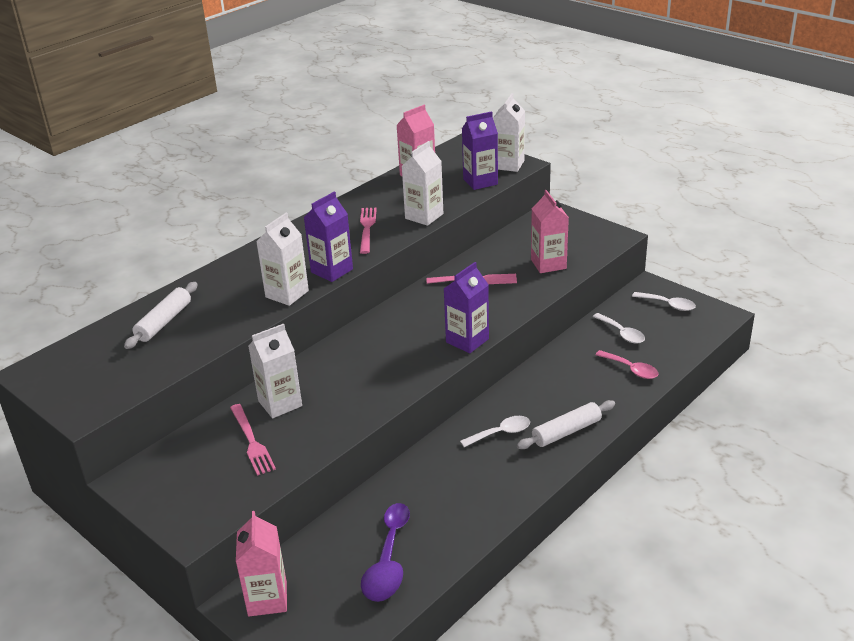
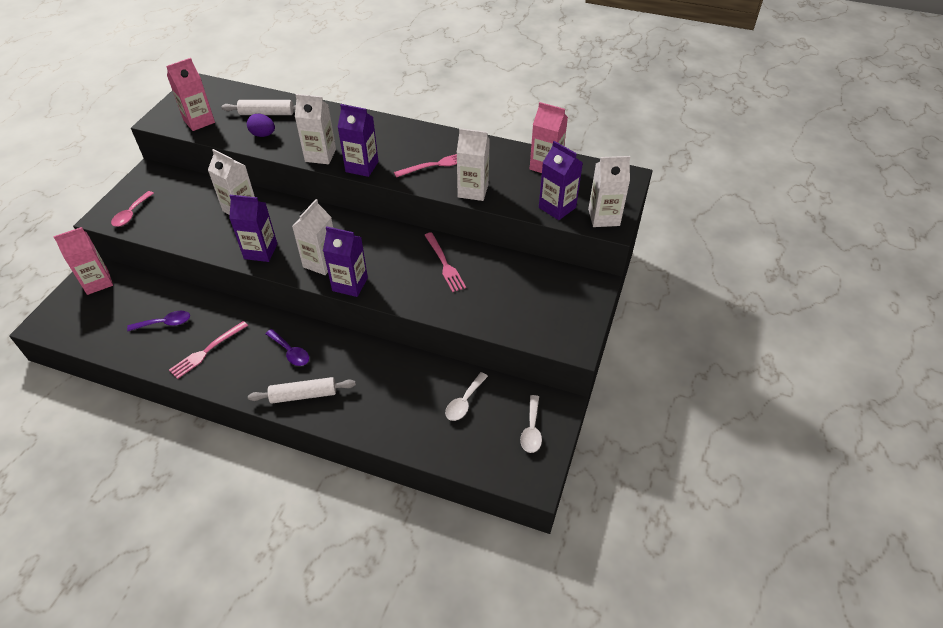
camera: 65 degrees right, 15 degrees up
pink fork [230,404,276,476] -> pink fork moved to [169,321,248,379]
purple egg [361,561,403,602] -> purple egg moved to [247,114,275,137]
white spoon [460,416,530,447] -> purple spoon [265,329,309,366]
white rolling pin [517,400,615,449] -> white rolling pin turned 45 degrees counterclockwise [248,377,356,404]
pink carton [531,190,569,273] -> pink carton moved to [166,58,215,131]
pink spoon [595,350,658,379] -> pink spoon moved to [111,191,154,227]
none -> purple carton [229,195,277,262]
none -> white carton [292,199,333,275]

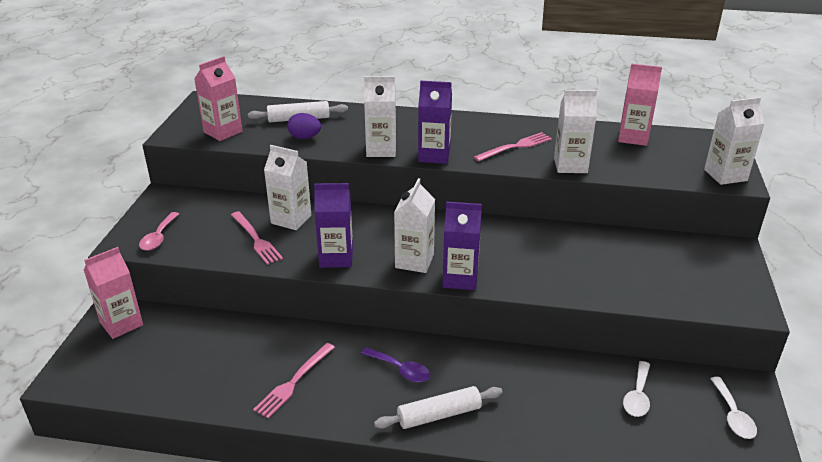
camera: 10 degrees left, 15 degrees down
purple spoon [127,311,190,331] -> none
pink fork [425,232,466,292] -> pink fork moved to [231,211,283,265]
purple carton [539,141,583,220] -> none

